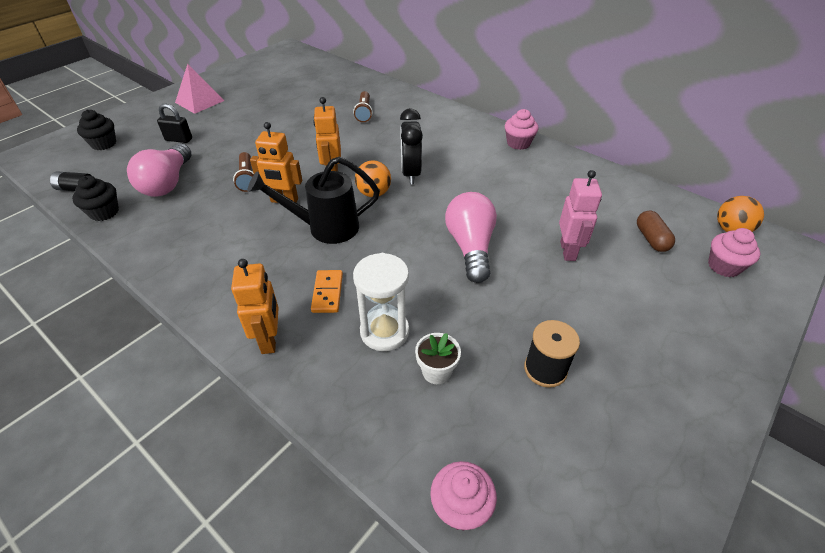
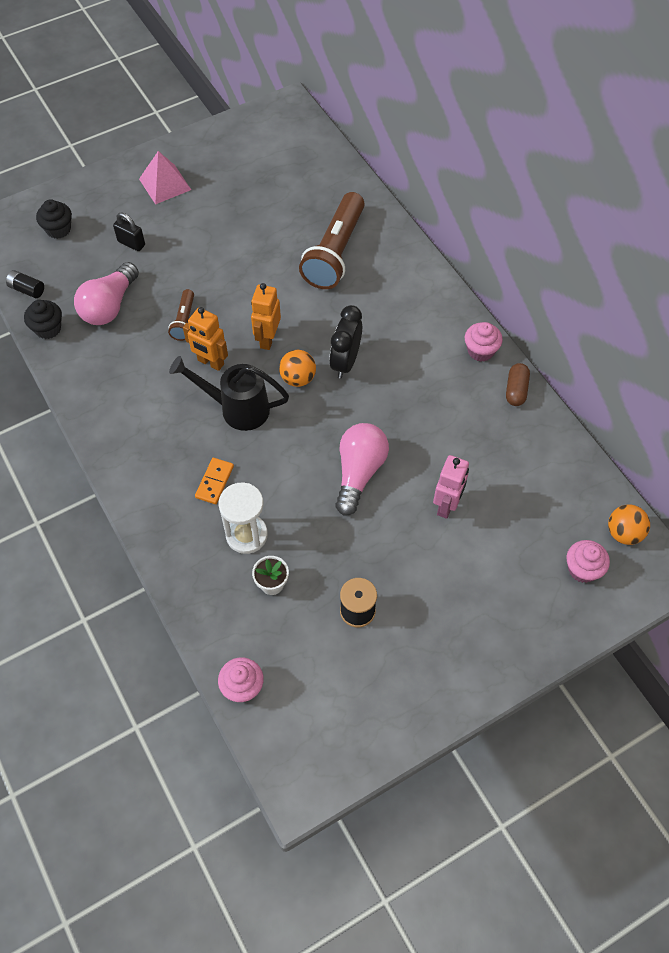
camera: 20 degrees right, 15 degrees up
orange robot [231,259,279,354] -> none
brown flashlight [353,91,373,122] -> brown flashlight [299,192,365,289], size x2.08
brown capsule [637,211,675,252] -> brown capsule moved to [506,363,530,406]

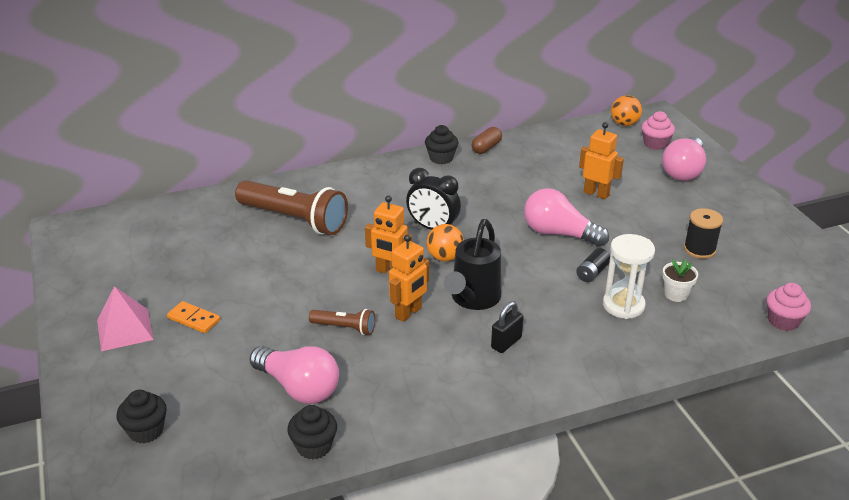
camera: 80 degrees left, 25 degrees down
black battery [6,270,44,298] -> black battery moved to [576,248,610,282]
black padlock [113,213,145,251] -> black padlock moved to [491,301,524,353]
orange domino [195,458,234,504] -> orange domino moved to [167,301,220,333]
pink robot [433,455,469,519] -> orange robot [579,122,624,199]
pink cupcake [465,322,503,362] -> black cupcake [425,125,458,164]
brown capsule [506,363,530,406] -> brown capsule turned 75 degrees counterclockwise [471,127,502,154]
none -> pink light bulb [662,137,706,181]

